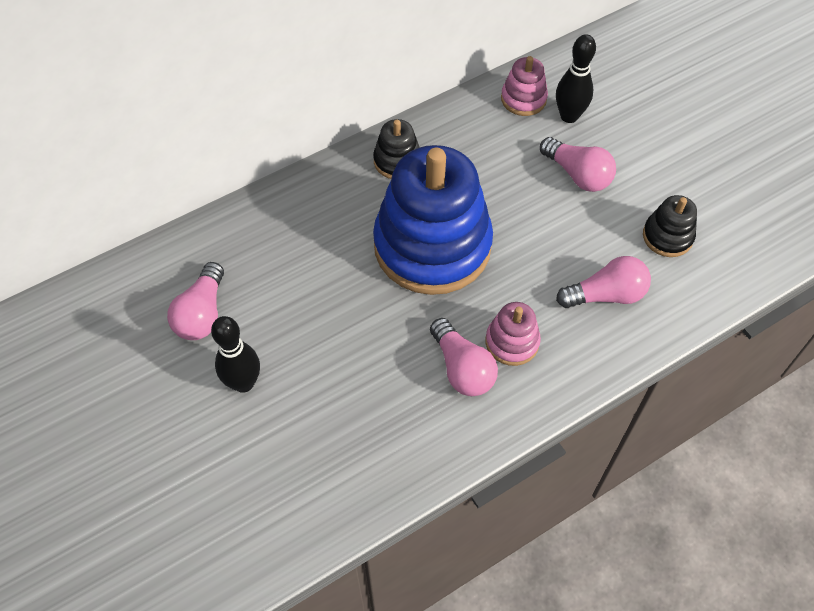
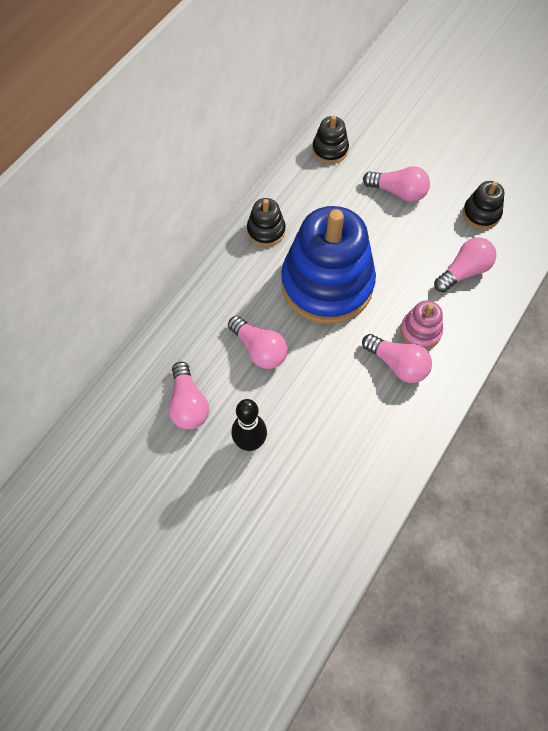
camera: 25 degrees left, 5 degrees up
pink stacking toy [501,56,548,116] -> black stacking toy [312,115,349,164]
black bowling pin [556,34,596,123] -> none
none -> pink light bulb [228,316,288,369]

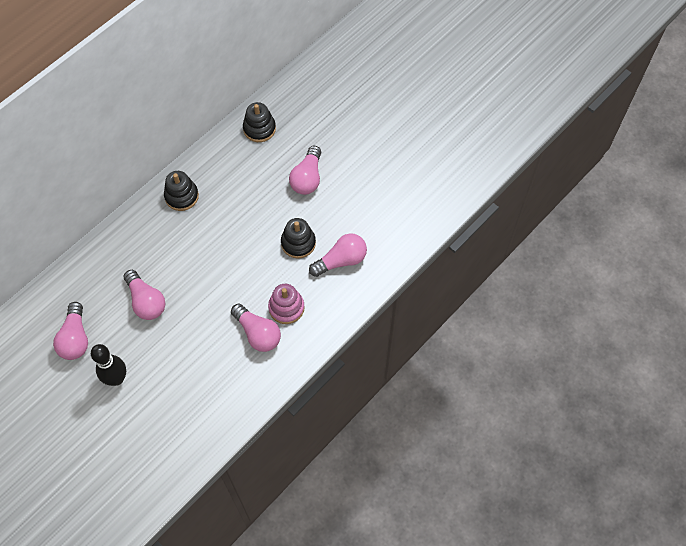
camera: 10 degrees right, 0 degrees up
blue stacking toy [281,206,376,324] -> none
pink light bulb [363,166,430,202] -> pink light bulb turned 75 degrees clockwise [289,146,321,195]
black stacking toy [463,181,505,229] -> black stacking toy moved to [281,218,316,259]

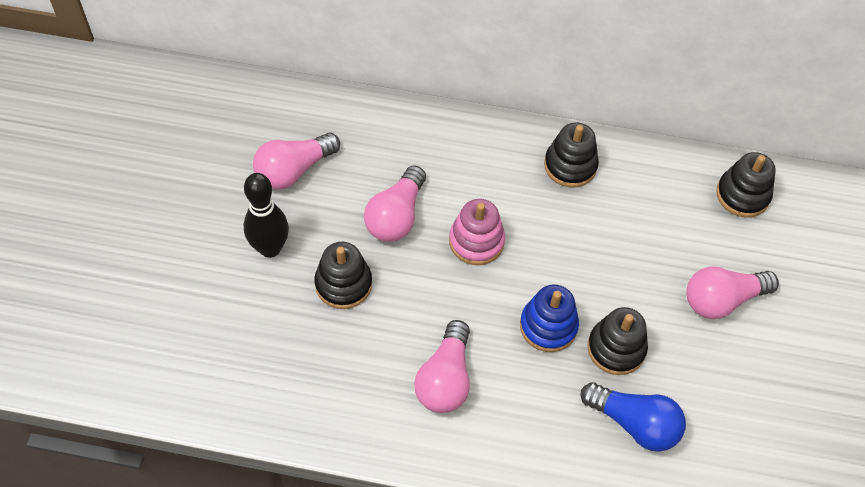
camera: 55 degrees right, 5 degrees down
pink stacking toy [268,284,305,324] -> pink stacking toy moved to [449,199,505,265]
pink light bulb [309,233,367,277] -> blue light bulb [581,382,686,452]
none -> black stacking toy [314,242,372,309]
none -> blue stacking toy [520,285,579,352]

